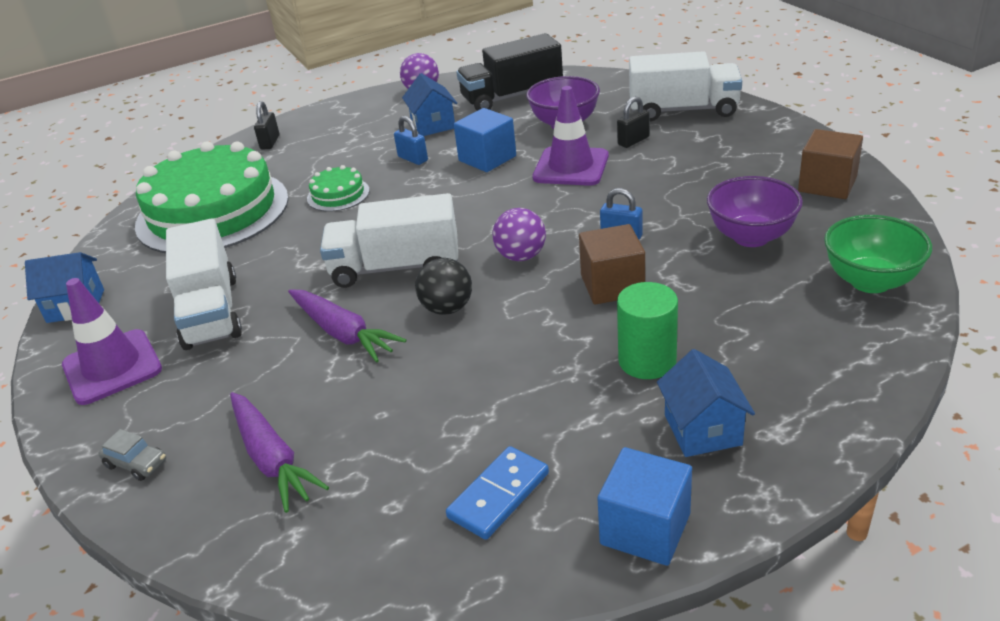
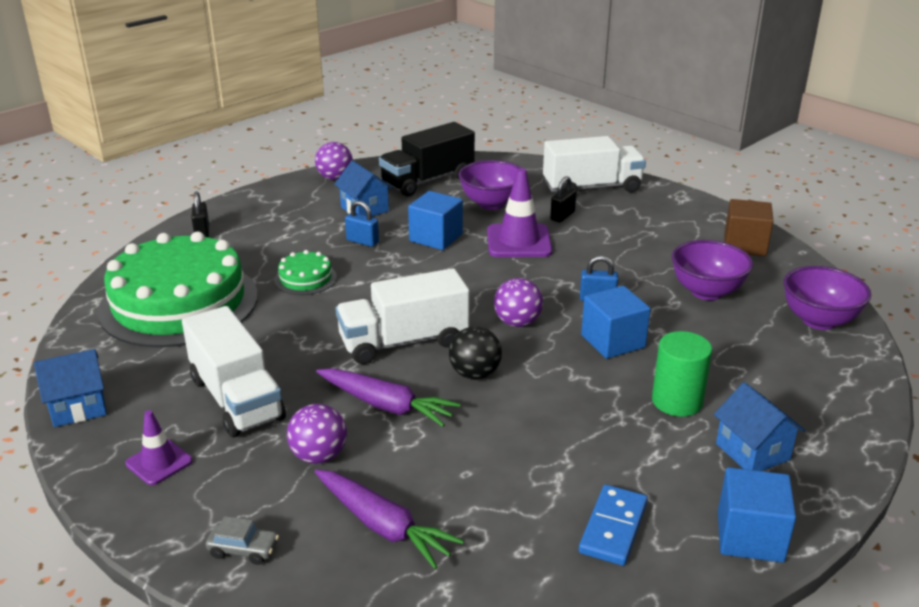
camera: 20 degrees left, 5 degrees down
purple traffic cone [62,278,162,405] -> purple traffic cone [125,410,192,485], size x0.58
brown cube [579,224,645,305] -> blue cube [581,286,651,359]
green bowl [824,215,932,293] -> purple bowl [784,266,871,330]
none -> purple ball [287,404,347,464]

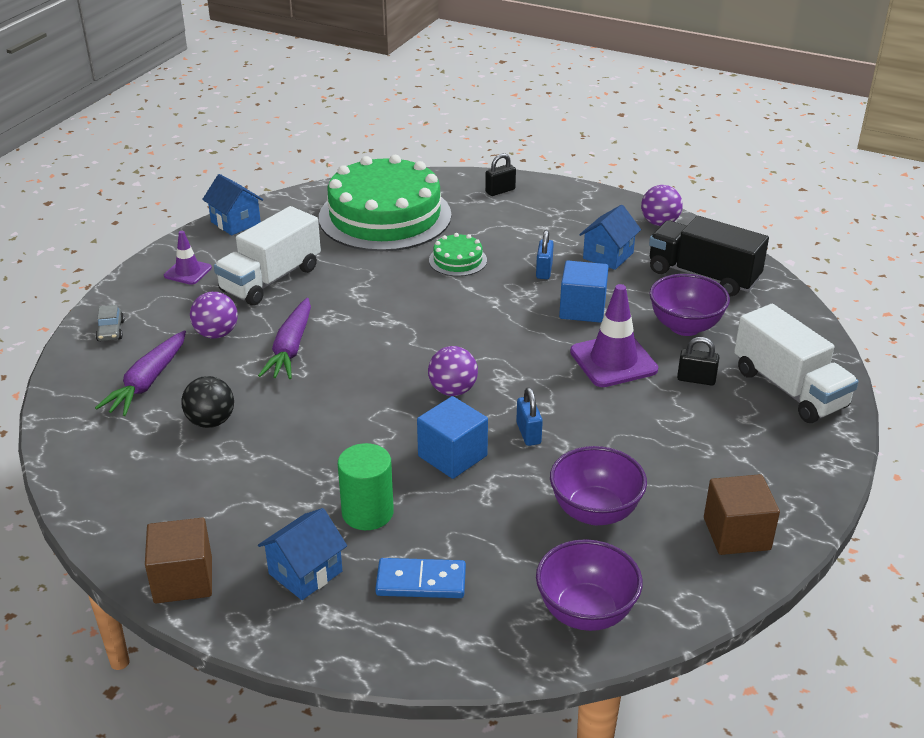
camera: 70 degrees right, 5 degrees up
white truck [335,268,469,364] -> none
black ball [449,326,502,380] -> black ball moved to [181,376,234,428]
blue domino [579,485,648,566] -> blue domino moved to [375,558,466,598]
blue cube [718,467,796,563] -> brown cube [145,518,212,603]

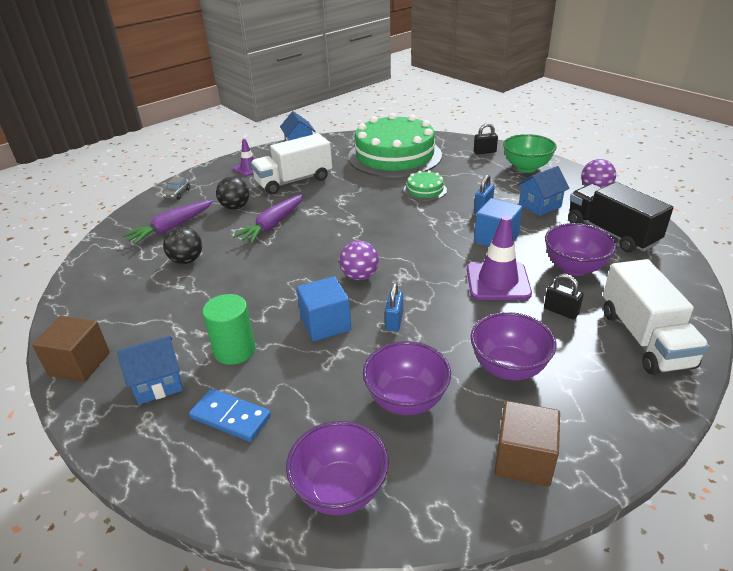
camera: 25 degrees right, 0 degrees up
purple ball [190,292,238,339] -> black ball [216,177,249,210]
none -> purple bowl [470,312,556,380]
none -> green bowl [503,134,557,173]

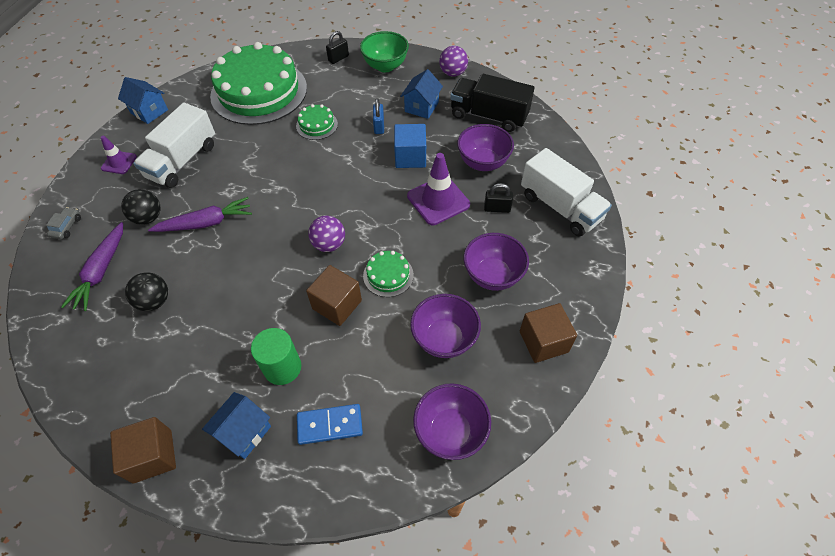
camera: 35 degrees left, 20 degrees up
grey car [163,176,190,200] -> grey car turned 150 degrees counterclockwise [46,207,81,239]
purple carrot [233,194,303,243] -> purple carrot turned 105 degrees counterclockwise [148,197,252,232]
blue cube [297,276,351,341] -> brown cube [306,265,362,326]
blue padlock [385,283,403,332] -> green cake [363,251,414,297]

